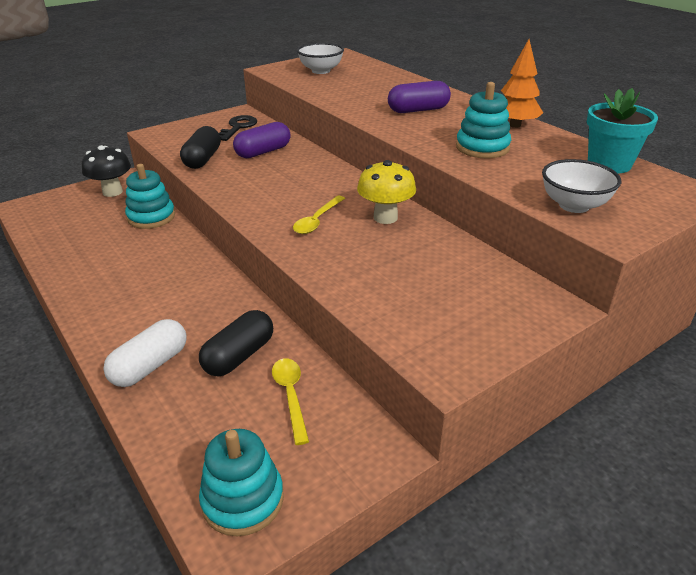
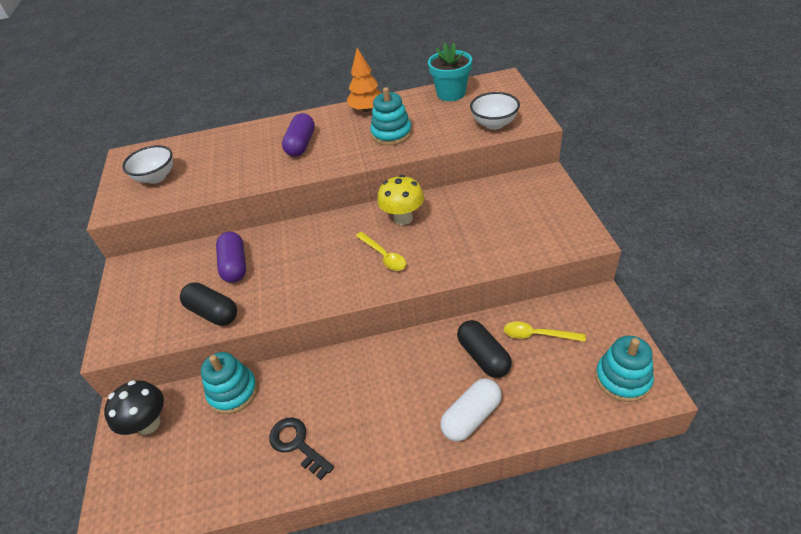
camera: 60 degrees left, 10 degrees up
white capsule [103,319,187,387] -> white capsule turned 75 degrees clockwise [440,378,502,442]
black key [219,115,257,141] -> black key moved to [269,417,334,480]

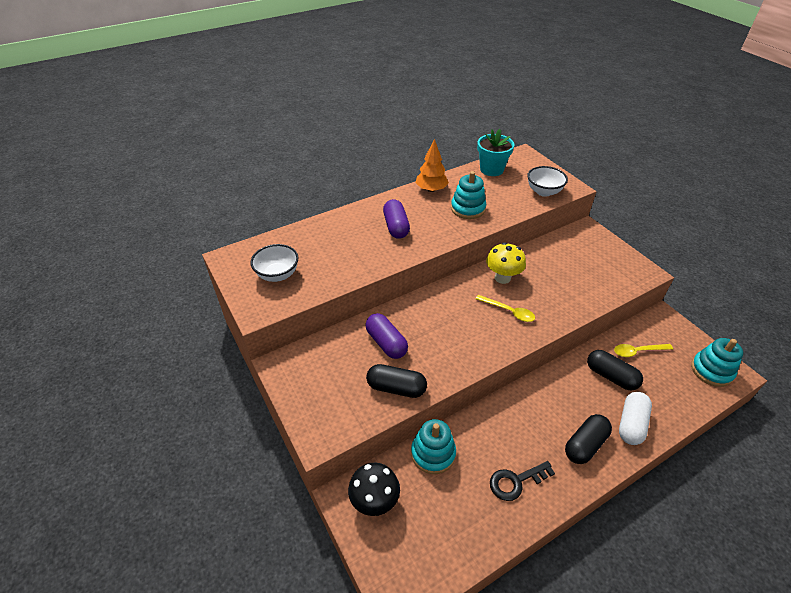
camera: 25 degrees left, 0 degrees up
black key [269,417,334,480] -> black key turned 45 degrees counterclockwise [490,461,555,501]
none -> black capsule [565,414,612,464]

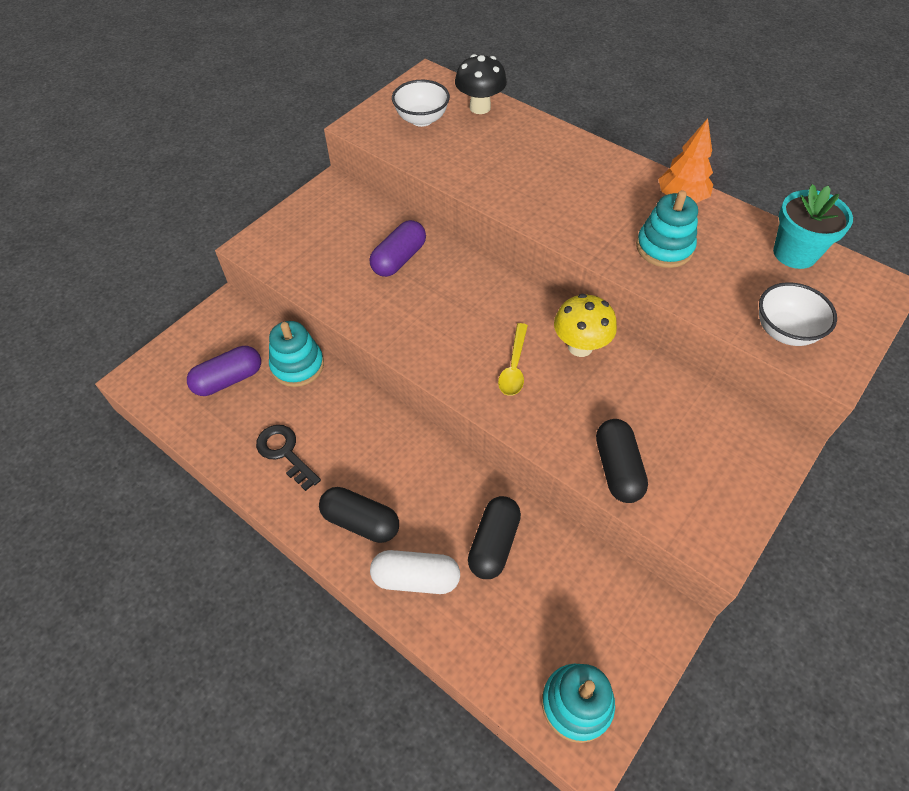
camera: 70 degrees right, 10 degrees up
black mushroom [348,463,400,516] -> black mushroom moved to [455,54,507,114]
black capsule [366,364,427,398] -> black capsule moved to [596,419,648,503]
purple capsule [383,199,410,239] -> purple capsule moved to [187,346,261,396]
yellow spoon [614,344,673,357] -> none

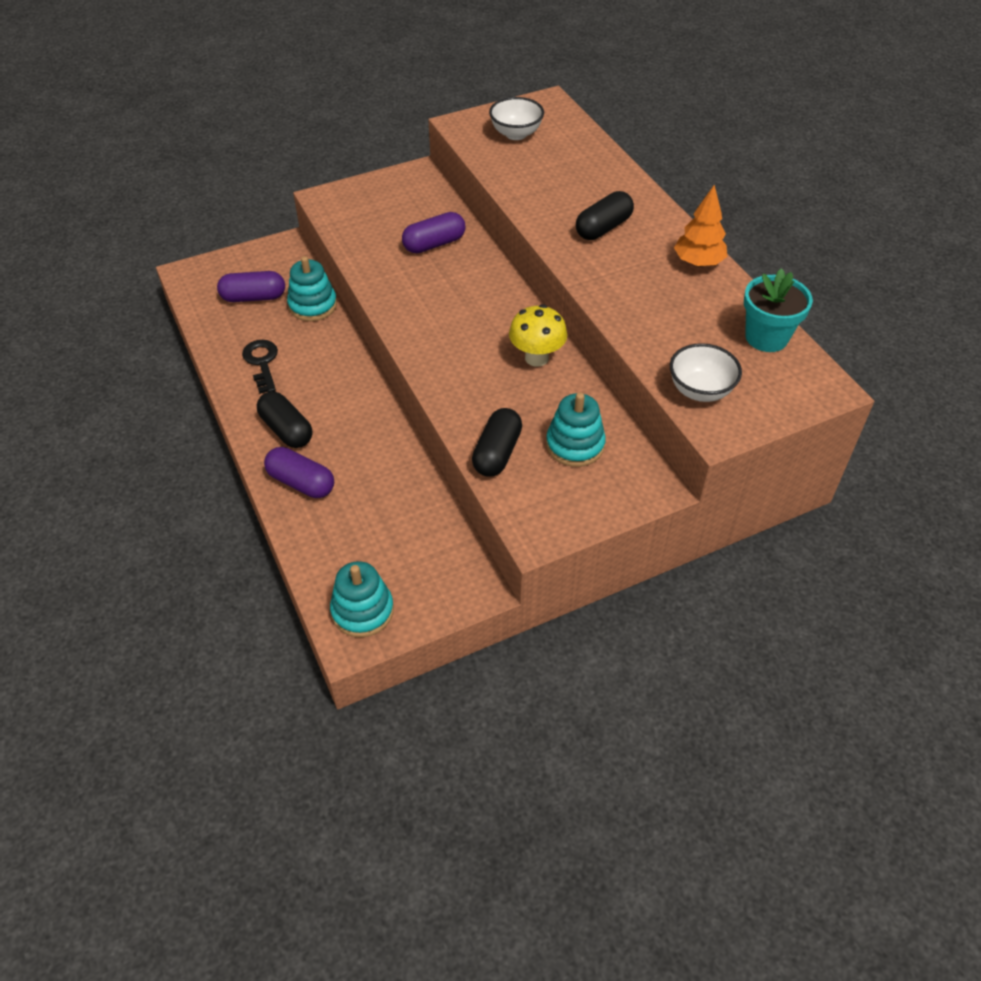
camera: 25 degrees right, 5 degrees down
white capsule [370,550,460,594] -> purple capsule [264,447,334,498]
black mushroom [455,54,507,114] -> none
black capsule [468,496,521,579] -> black capsule moved to [576,191,634,240]
yellow spoon [498,323,528,396] -> none
turquoise stacking toy [636,190,698,268] -> turquoise stacking toy moved to [546,393,606,467]

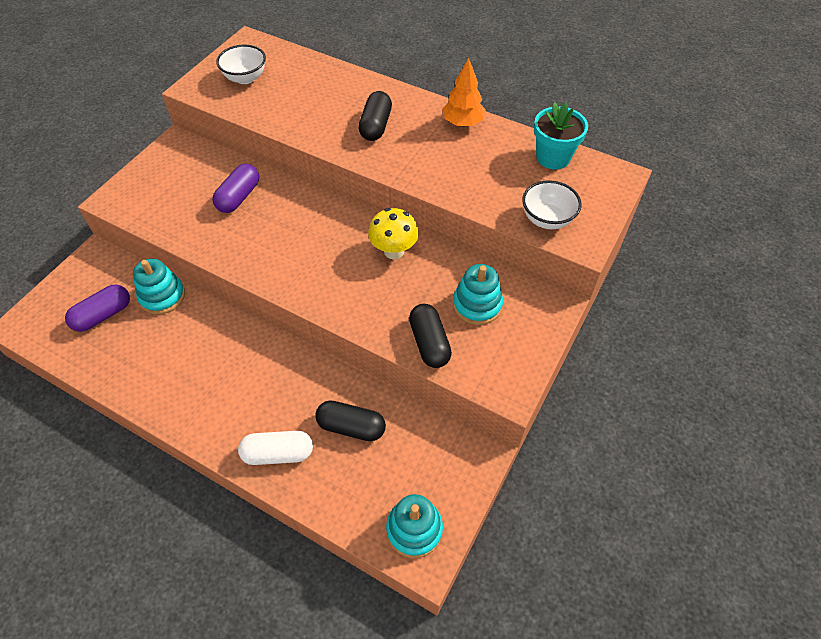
camera: 35 degrees left, 5 degrees up
black key [242,340,278,394] -> none
black capsule [257,391,312,448] -> black capsule moved to [315,400,386,441]
purple capsule [264,447,334,498] -> white capsule [238,431,313,465]

